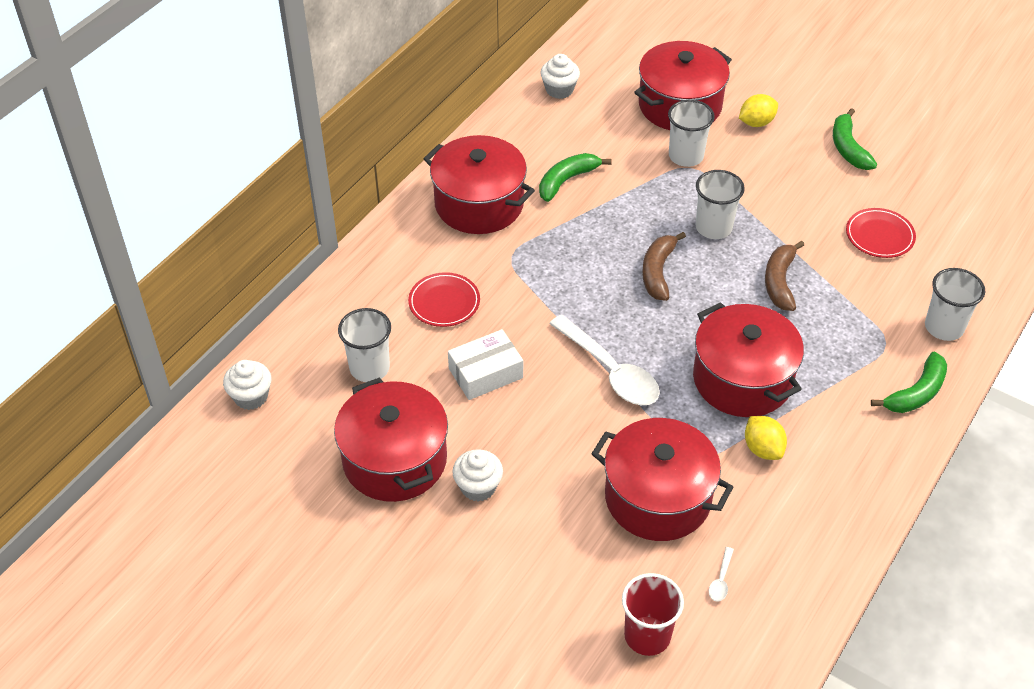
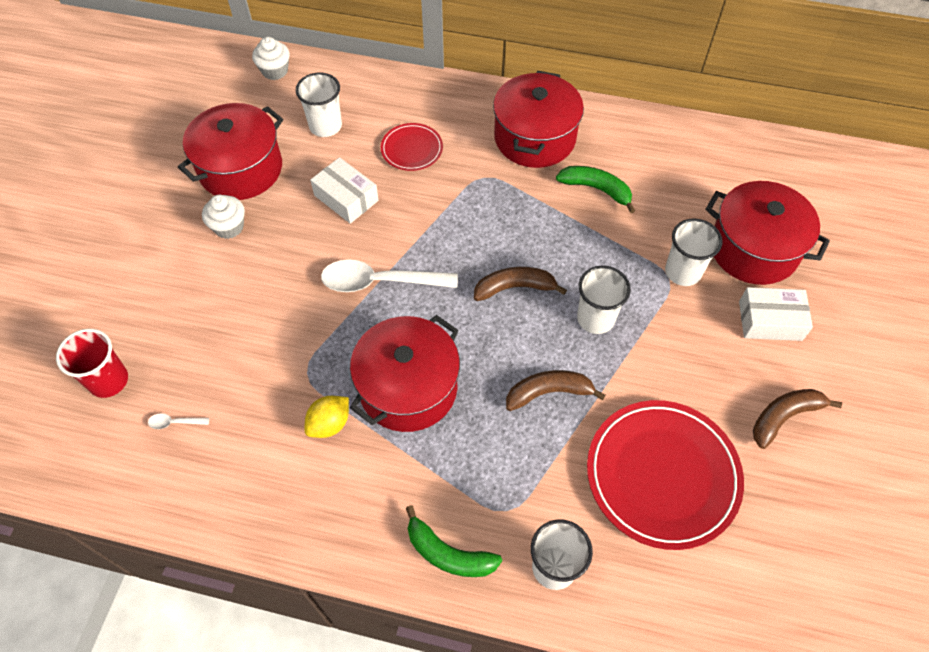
camera: 70 degrees right, 10 degrees up
white cupcake [540,54,580,99] -> none
white spoon [549,315,660,405] -> white spoon turned 60 degrees clockwise [321,260,458,292]
red pot [592,418,733,541] -> none
yellow lemon [739,94,778,127] -> white box [739,287,813,341]
green banana [833,108,877,170] -> brown banana [753,389,842,449]
red plate [846,208,916,258] -> red plate [587,400,744,550], size x1.96

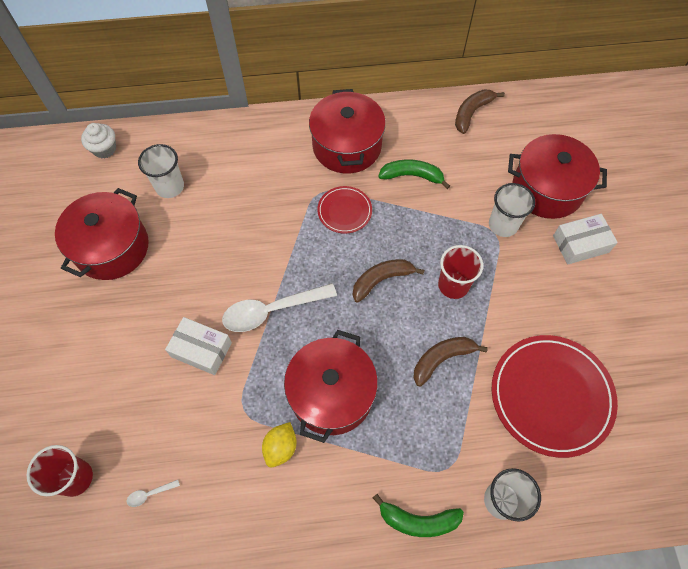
camera: 20 degrees left, 5 degrees up
white cupcake [202,195,245,239] -> none
white box [310,157,379,224] -> white box moved to [165,317,232,375]
red plate [381,123,443,171] -> red plate moved to [317,186,372,233]
white cup [577,266,631,334] -> red cup [438,245,483,299]
brown banana [753,389,842,449] -> brown banana moved to [455,89,505,134]

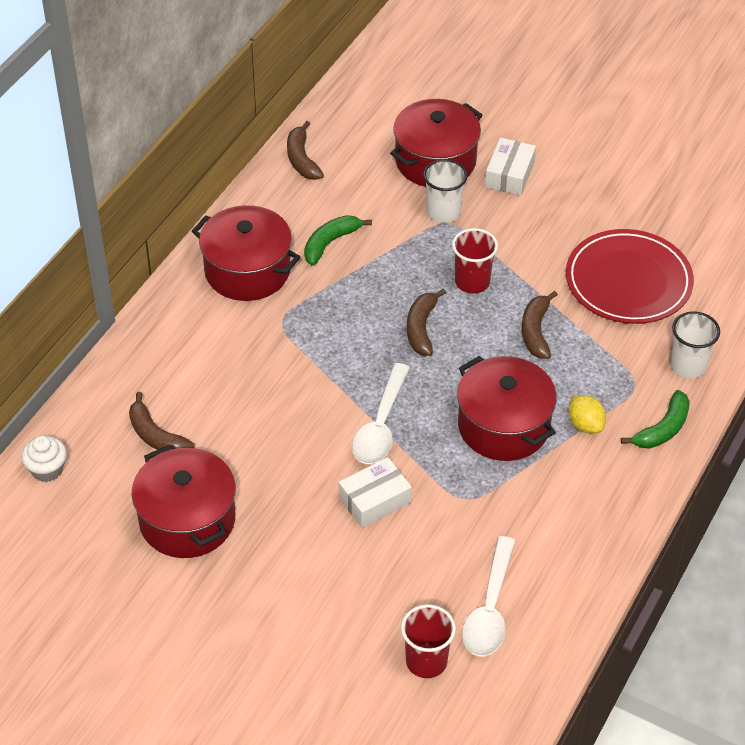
camera: 55 degrees left, 15 degrees down
white spoon [127,480,180,507] -> white spoon [462,536,515,656], size x2.50
white cup [138,144,184,198] -> brown banana [129,392,195,450]
yellow lemon [262,422,297,468] -> yellow lemon moved to [569,395,606,433]
red plate [317,186,372,233] -> none

